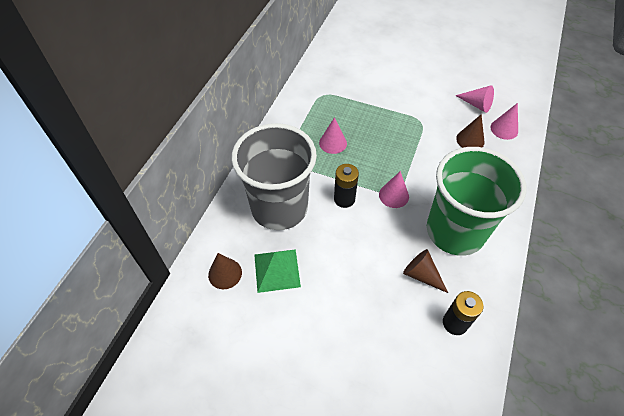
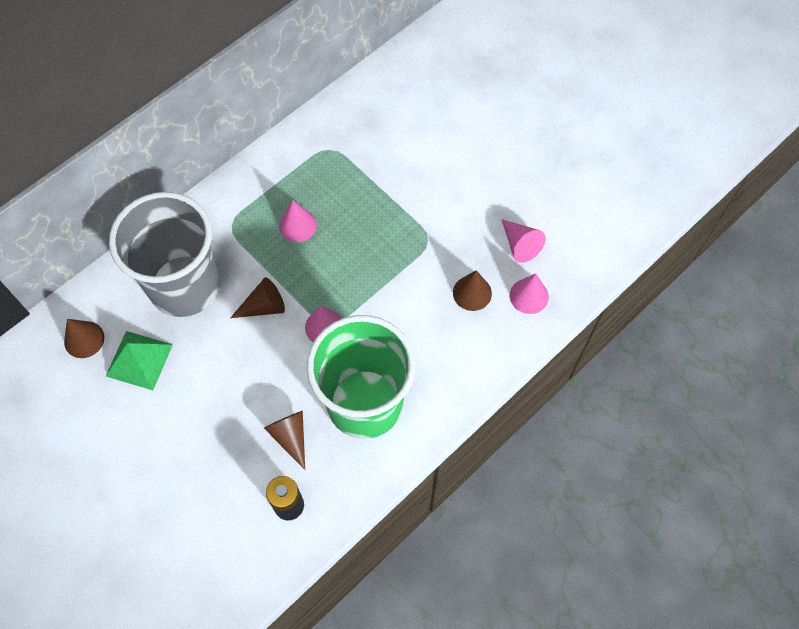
camera: 25 degrees right, 10 degrees up
black battery [334,164,359,208] -> brown cone [231,277,285,318]

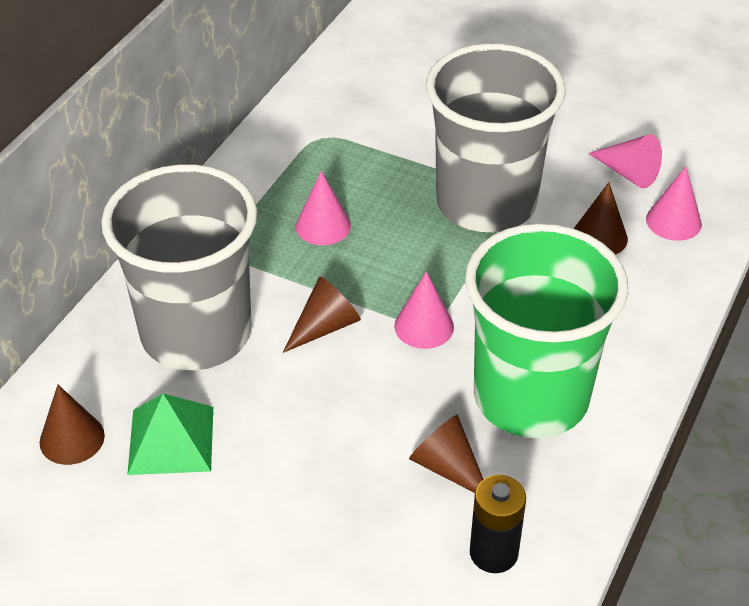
camera: 20 degrees left, 20 degrees down
none -> grey cup [426,43,566,232]

